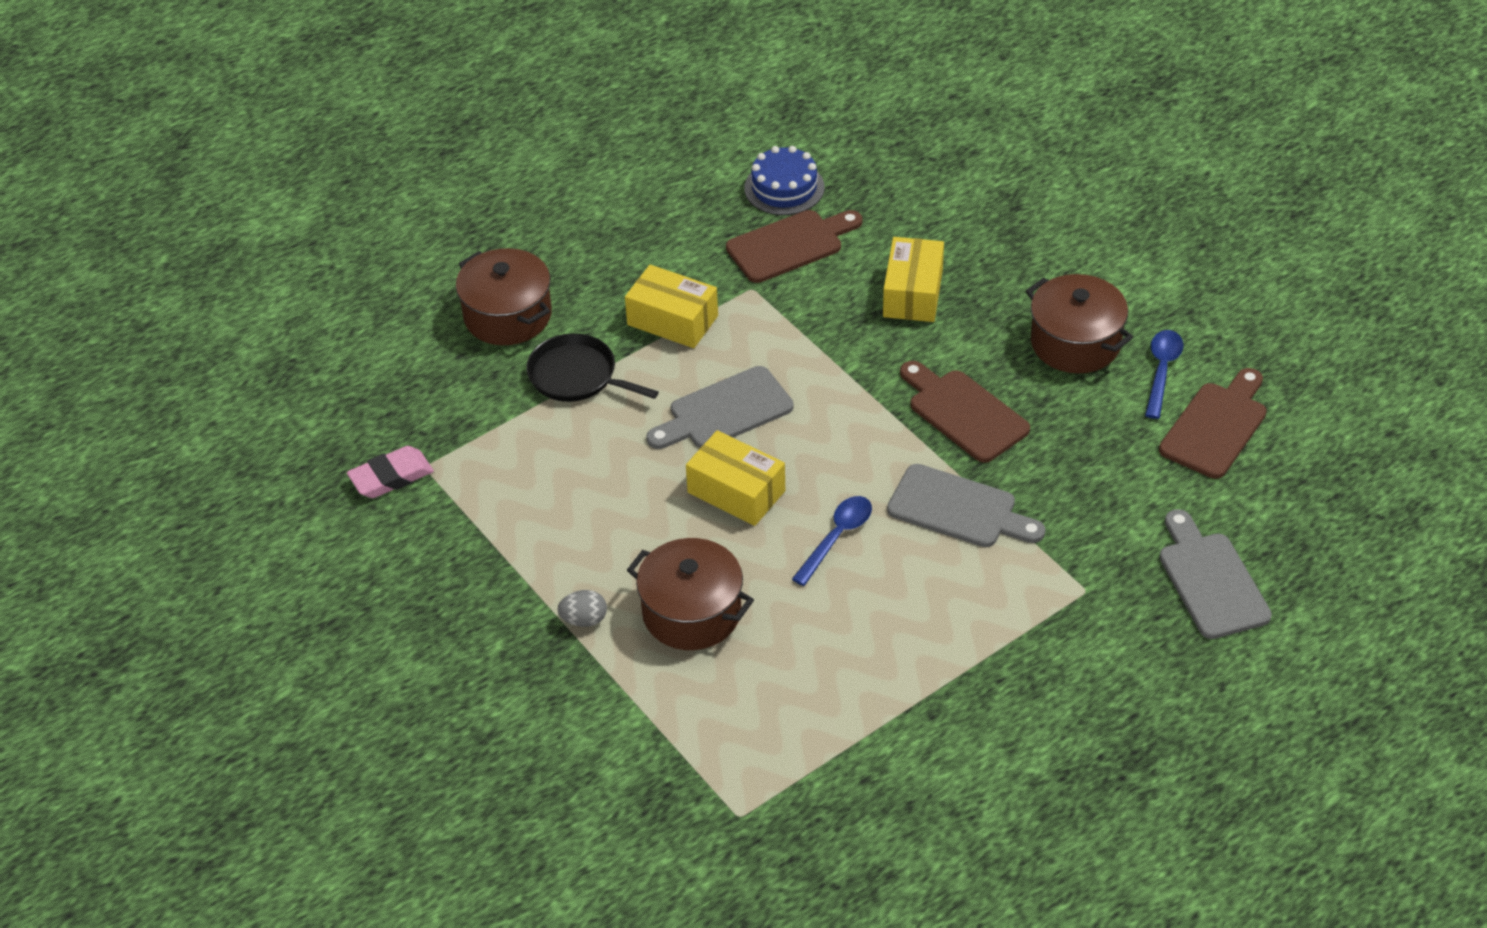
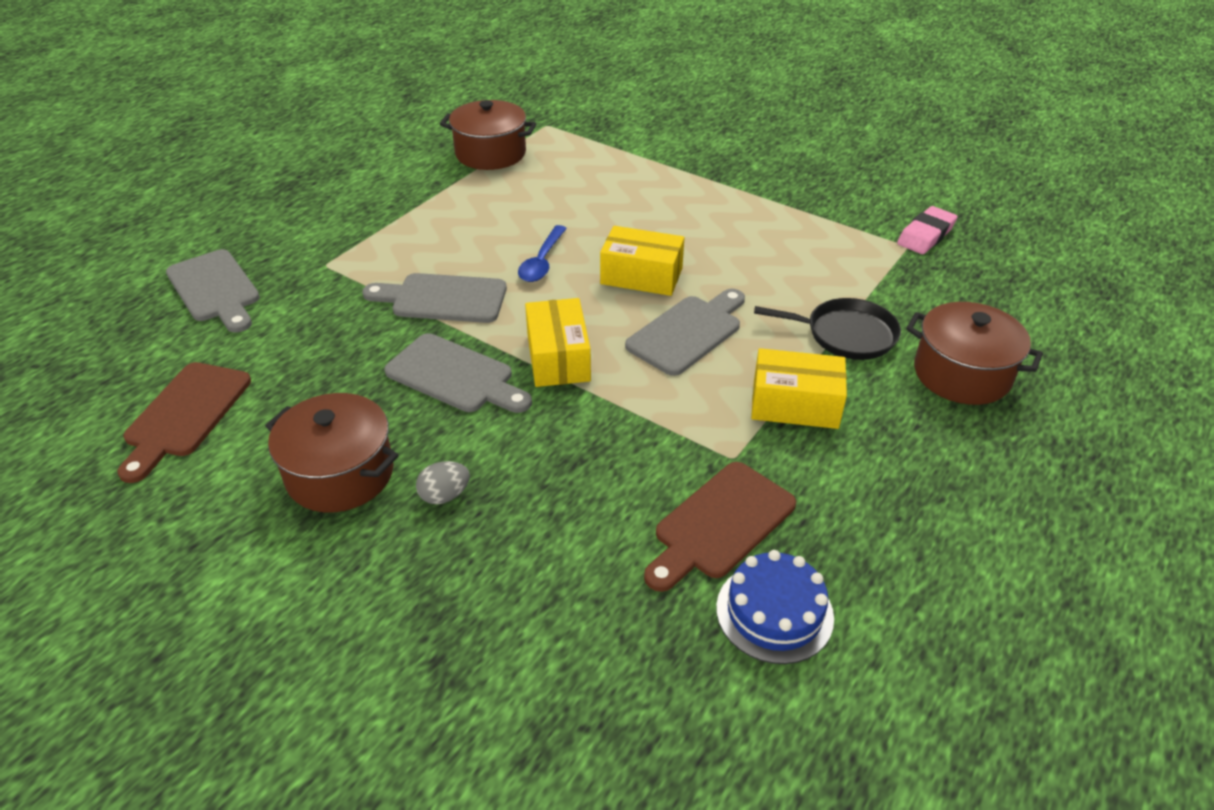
camera: 160 degrees right, 5 degrees down
grey egg [557,590,607,627] -> grey egg moved to [416,461,470,504]
brown pot [627,538,754,650] -> brown pot moved to [440,100,536,170]
yellow box [883,237,944,322] -> yellow box moved to [525,298,591,387]
brown cutting board [900,361,1030,463] -> grey cutting board [384,333,532,413]
blue spoon [1145,330,1183,419] -> none

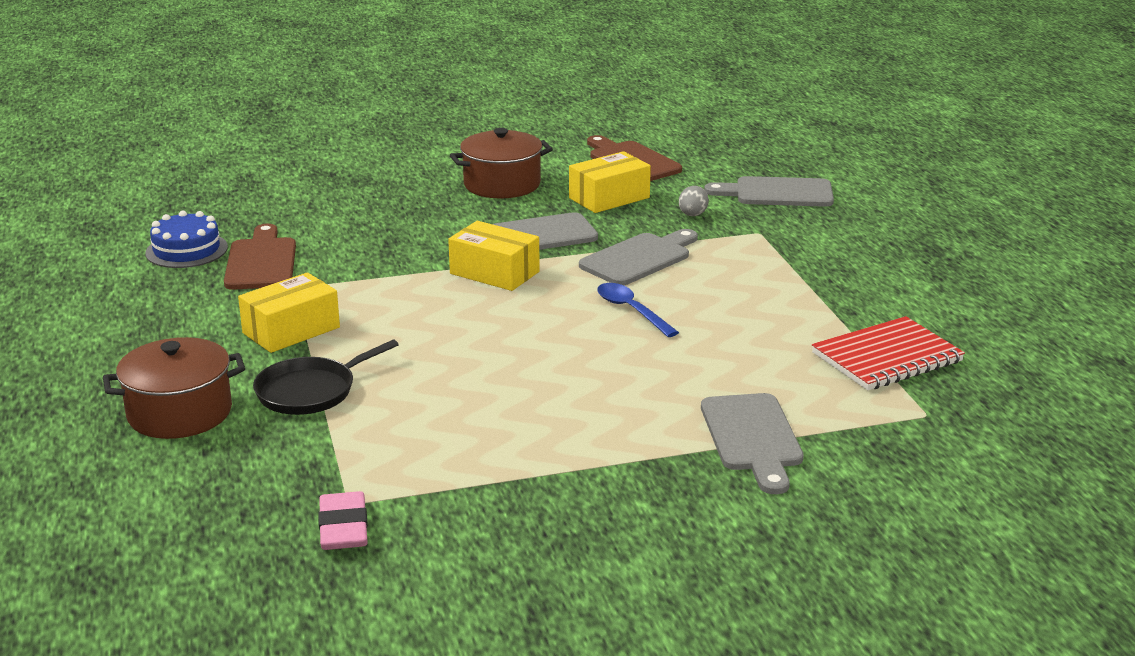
camera: 130 degrees right, 15 degrees down
grey egg [416,461,470,504] -> grey egg moved to [679,186,709,216]
brown pot [440,100,536,170] -> red notebook [812,316,965,390]
yellow box [600,226,684,296] -> yellow box moved to [569,151,651,213]
grey cutting board [625,289,745,376] -> grey cutting board moved to [701,393,804,494]

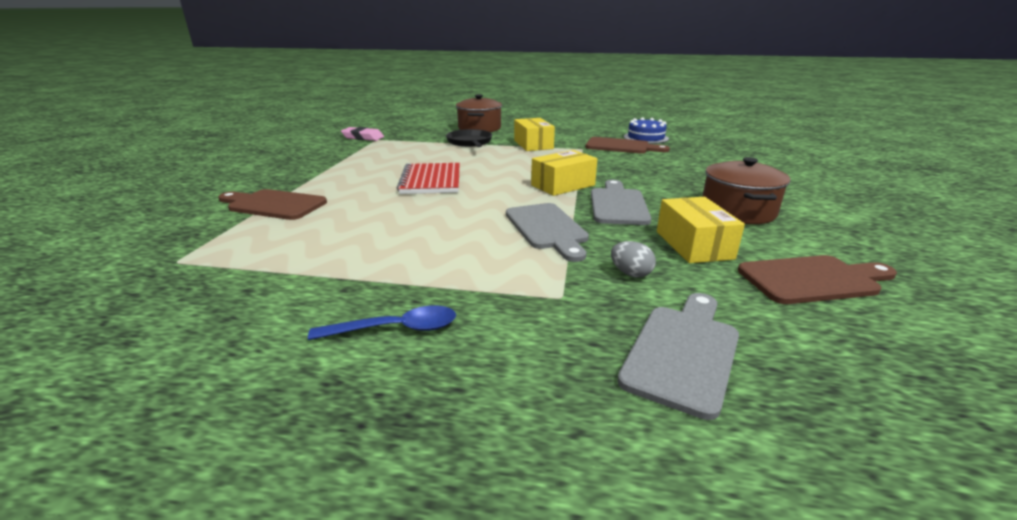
camera: 115 degrees right, 0 degrees up
blue spoon [597,283,679,337] -> blue spoon moved to [308,305,456,340]
grey cutting board [701,393,804,494] -> brown cutting board [218,189,327,220]
red notebook [812,316,965,390] -> red notebook moved to [397,163,460,194]

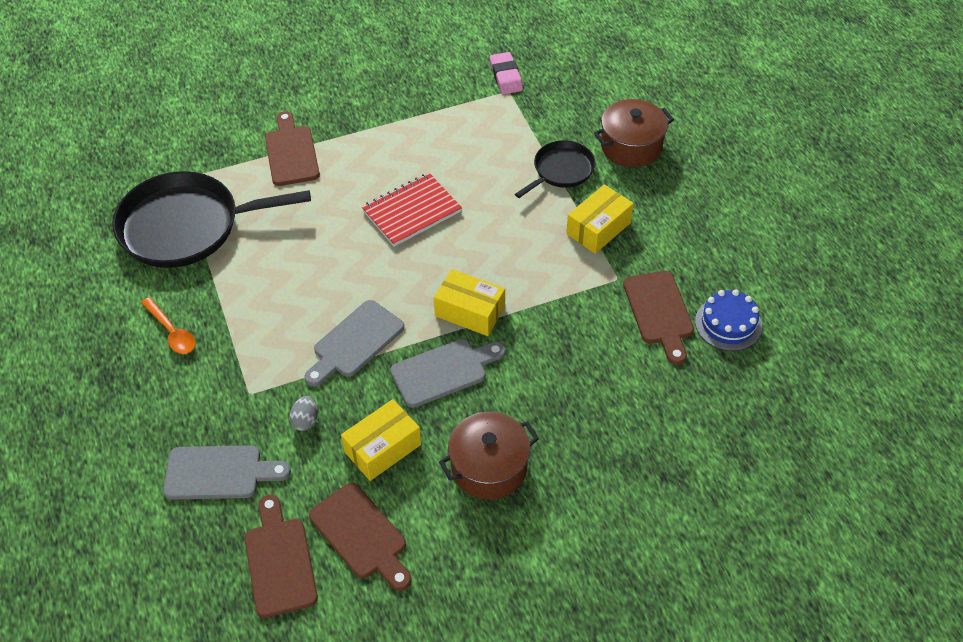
camera: 60 degrees right, 25 degrees up
blue spoon [308,305,456,340] -> orange spoon [141,297,196,354]
none -> black pan [112,171,311,268]
none -> brown cutting board [245,495,318,618]

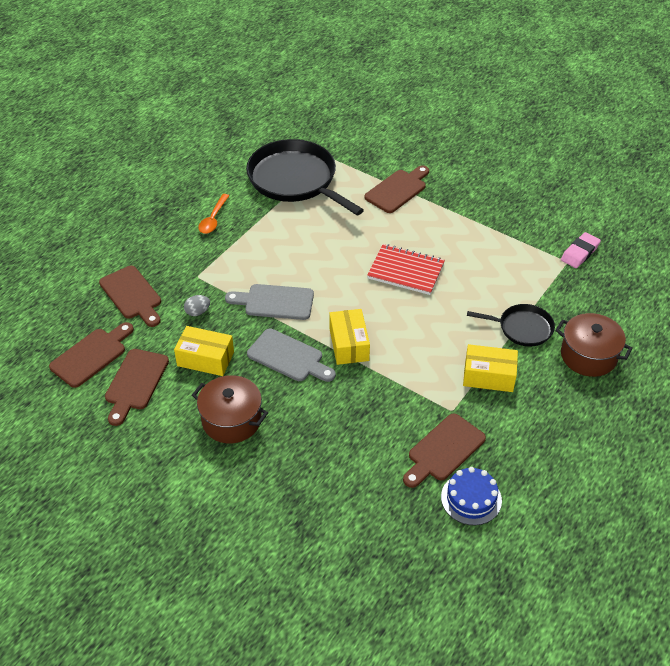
camera: 55 degrees right, 5 degrees down
grey cutting board [163,445,291,500] -> brown cutting board [99,266,161,327]

